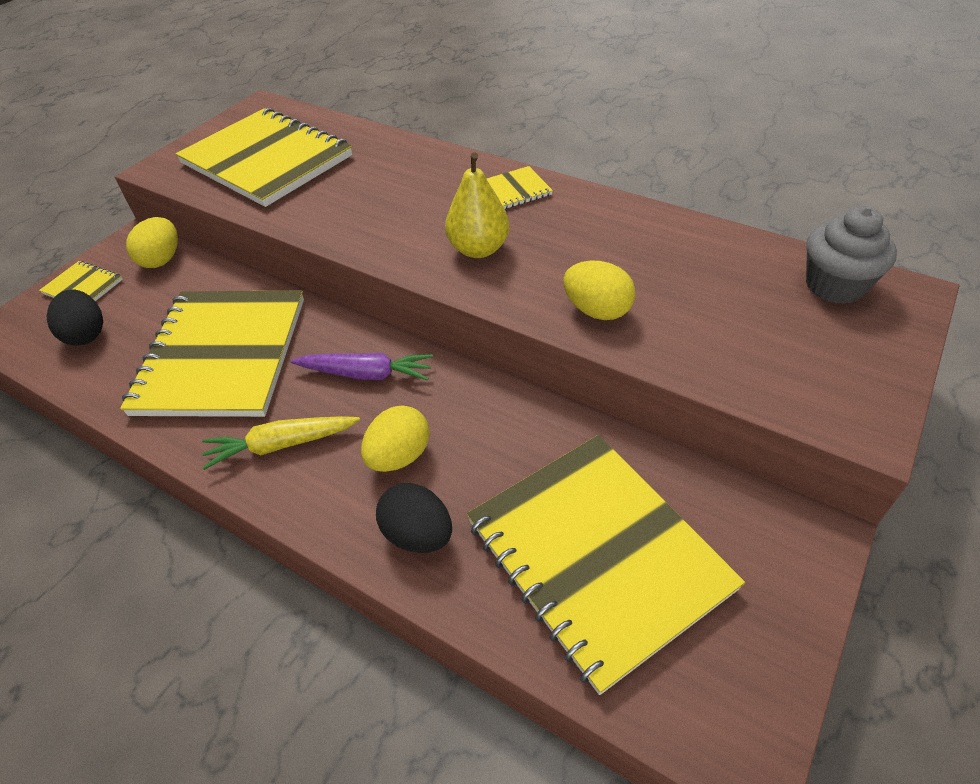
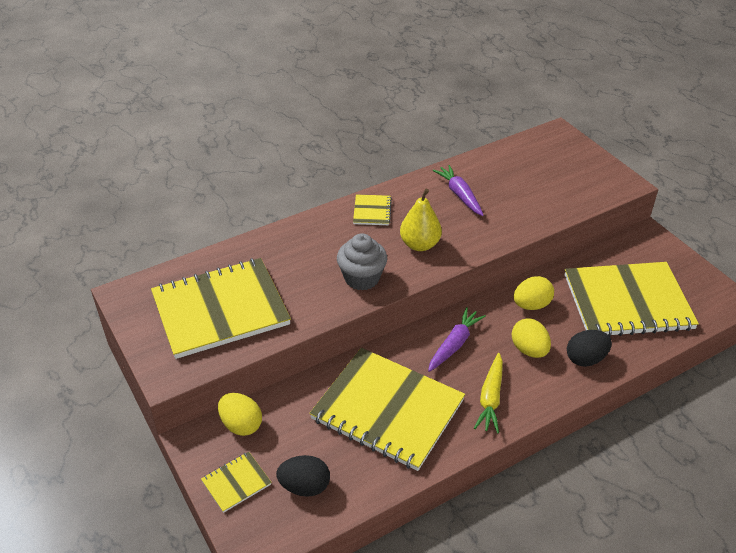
camera: 65 degrees left, 5 degrees down
yellow egg [563,261,635,320] -> yellow egg moved to [514,276,554,310]
grey cupcake [806,206,897,304] -> grey cupcake moved to [337,233,387,291]
none -> purple carrot [433,165,483,216]

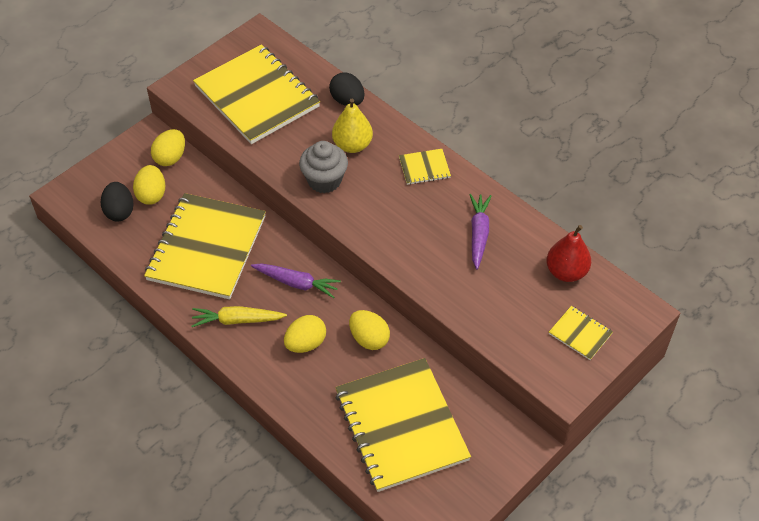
camera: 75 degrees right, 10 degrees up
yellow notebook [201,451,272,513] -> yellow notebook moved to [549,306,613,360]
yellow pear [400,189,442,251] -> yellow pear moved to [332,98,373,153]
purple carrot [433,165,483,216] -> purple carrot turned 45 degrees counterclockwise [470,194,491,270]
black egg [567,330,612,367] -> black egg moved to [329,73,365,106]
none -> yellow egg [133,165,166,205]
none -> red pear [547,225,591,282]

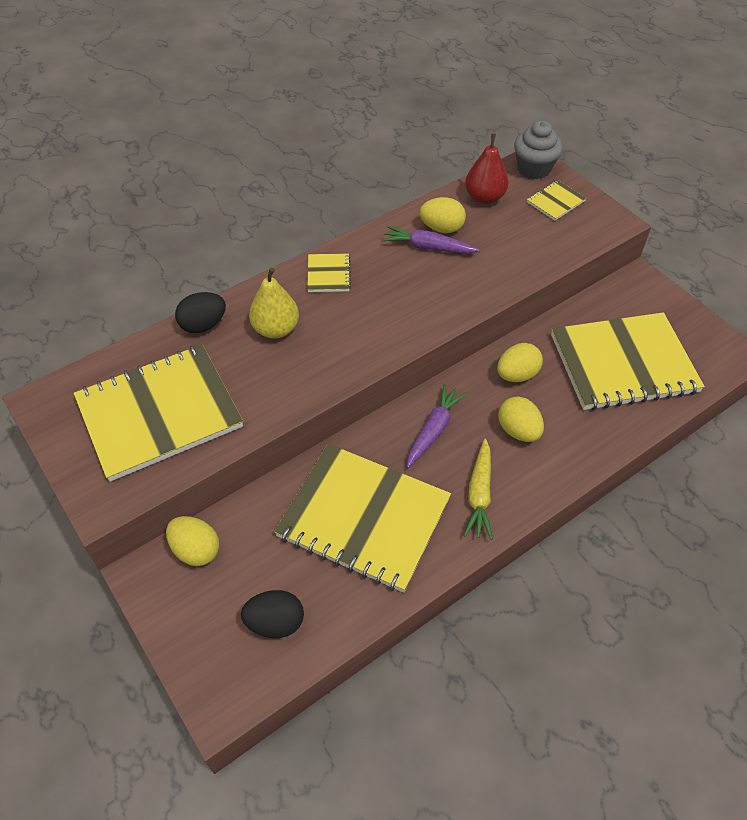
camera: 80 degrees left, 0 degrees up
yellow egg [133,165,166,205] -> yellow egg moved to [420,197,466,233]
grey cupcake [299,141,348,193] -> grey cupcake moved to [514,120,563,179]

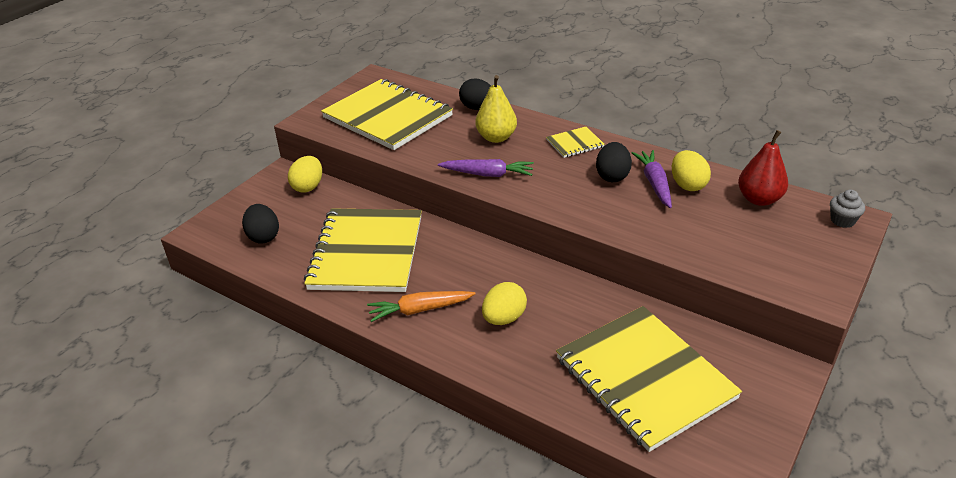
camera: 70 degrees right, 15 degrees down
purple carrot [407,384,467,468] -> purple carrot moved to [438,159,534,177]
yellow carrot [464,439,493,540] -> orange carrot [367,291,475,322]
yellow egg [497,343,543,382] -> none
grey cupcake [514,120,563,179] -> grey cupcake [830,190,865,228], size x0.58
yellow notebook [527,180,586,221] -> none
none -> black egg [596,142,632,182]

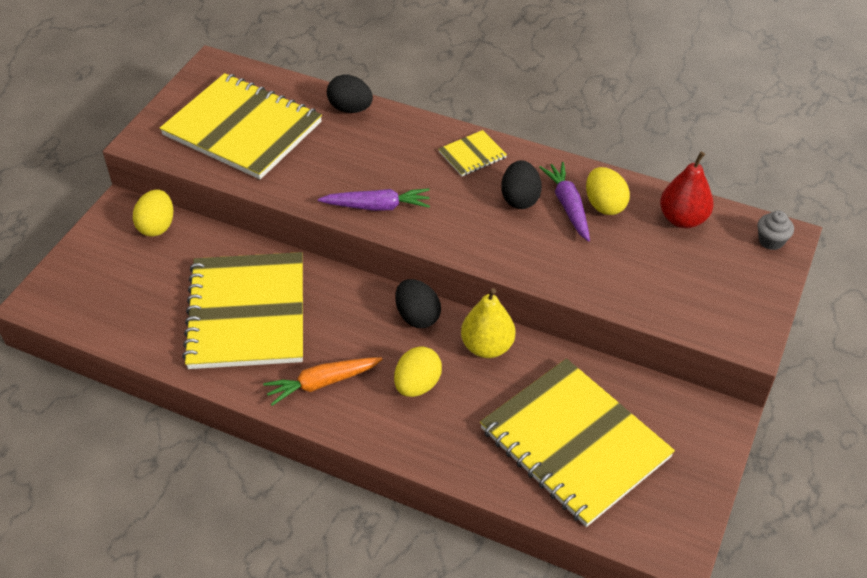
camera: 10 degrees left, 10 degrees up
black egg [242,204,279,244] -> black egg moved to [395,279,441,328]
yellow pear [475,75,517,143] -> yellow pear moved to [461,288,515,358]

